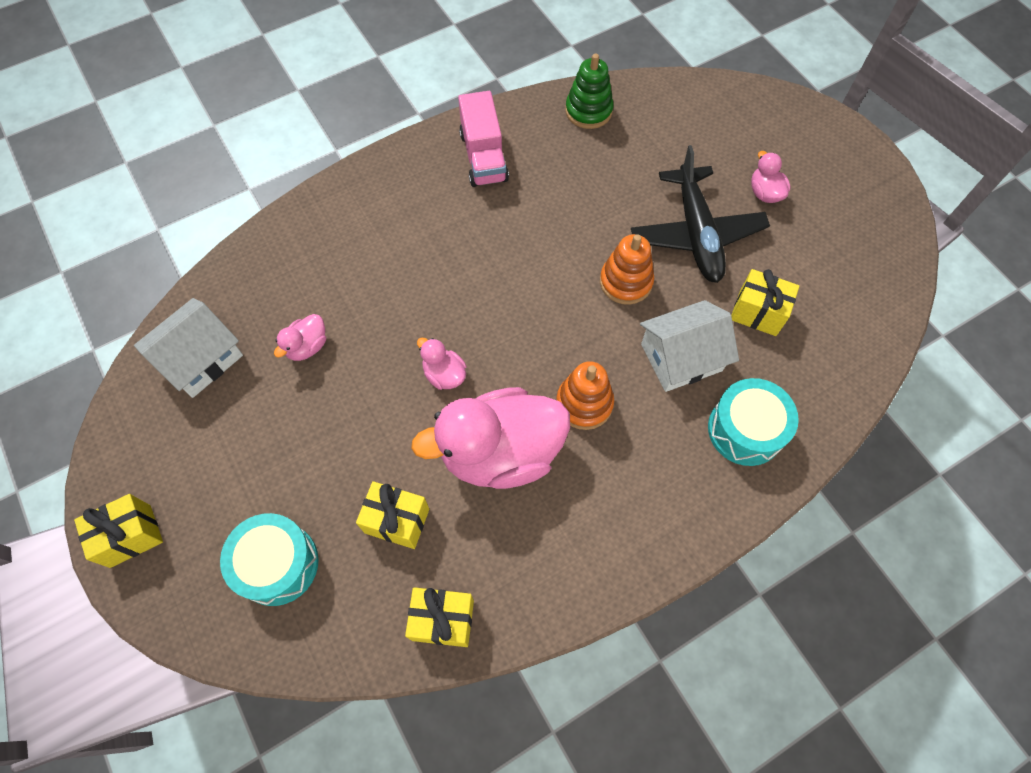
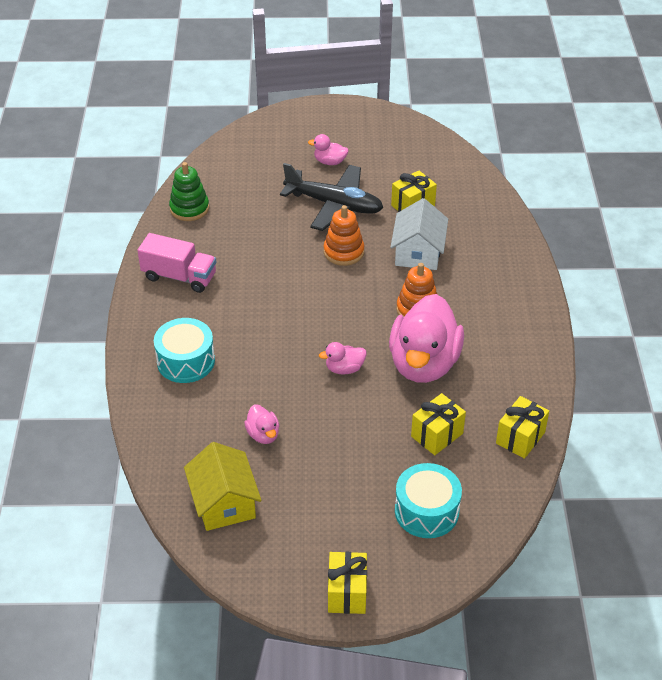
camera: 60 degrees left, 20 degrees down
white house [134,298,243,398] -> yellow house [184,442,262,531]
turquoise drum [708,378,799,466] -> turquoise drum moved to [154,318,215,383]

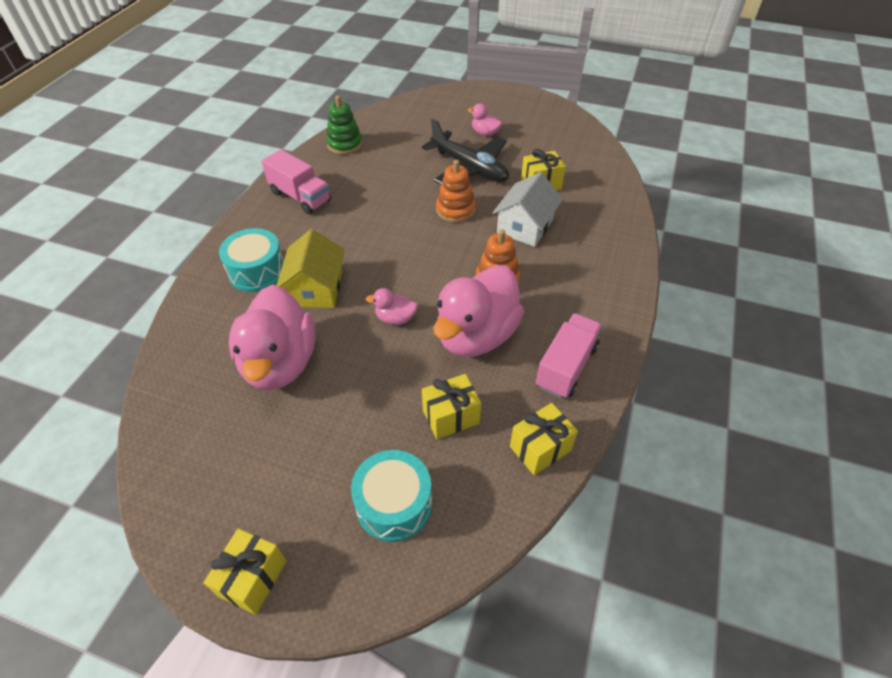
camera: 20 degrees right, 5 degrees up
yellow house [184,442,262,531] -> yellow house moved to [276,229,345,308]
pink duck [244,405,279,444] -> pink duck [229,284,315,390], size x2.33
none -> pink truck [536,313,603,398]

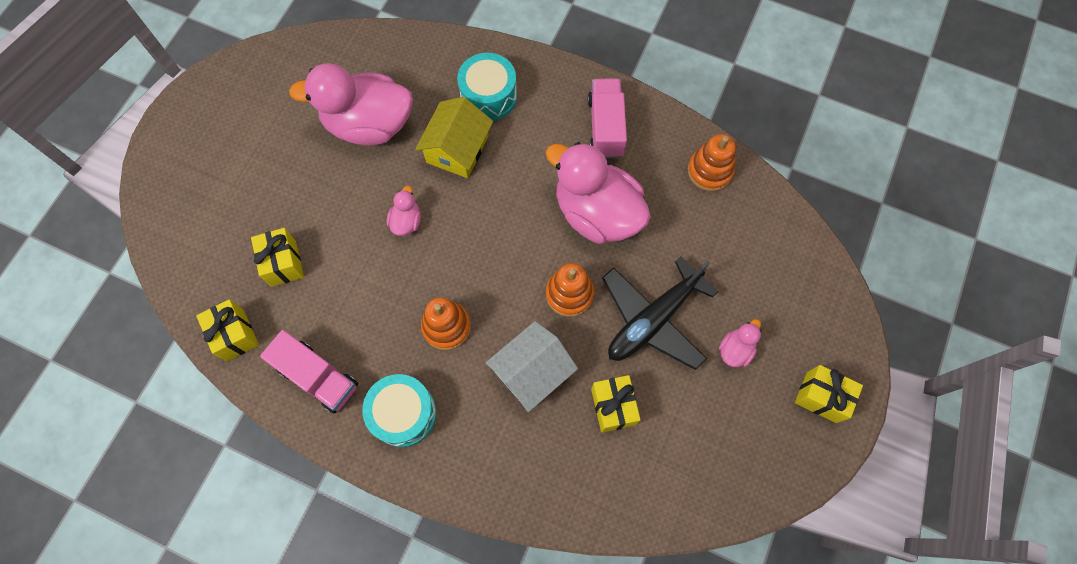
camera: 95 degrees right, 20 degrees up
yellow gift [204,529,286,615] -> yellow gift moved to [795,365,863,423]
pink truck [262,149,331,214] -> pink truck turned 135 degrees clockwise [588,78,627,158]
yellow house [276,229,345,308] -> yellow house turned 75 degrees counterclockwise [415,97,493,178]
green stacking toy [326,96,363,155] -> orange stacking toy [687,134,735,191]
turquoise drum [351,450,432,542] -> turquoise drum moved to [362,374,436,447]
pink duck [433,265,524,357] -> pink duck moved to [546,142,651,244]
white house [493,172,563,247] -> white house turned 75 degrees counterclockwise [486,321,578,412]

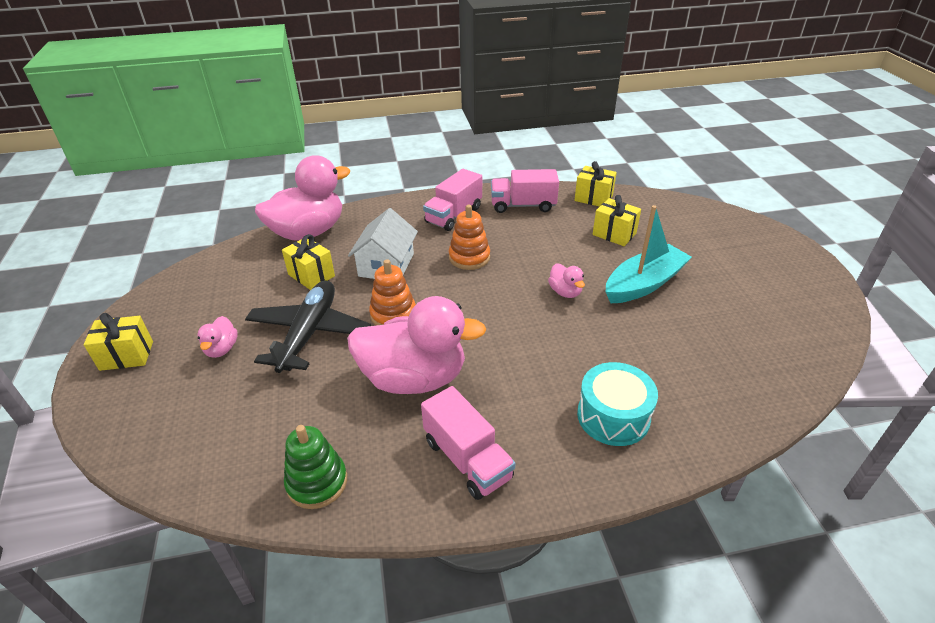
camera: 145 degrees right, 30 degrees down
pink duck [289,63,413,145] -> pink duck moved to [255,155,350,241]
turquoise drum [362,374,436,447] -> pink truck [423,169,482,231]
yellow house [415,97,493,178] -> none
orange stacking toy [687,134,735,191] -> green stacking toy [284,425,347,509]
none -> turquoise boat [606,205,692,303]

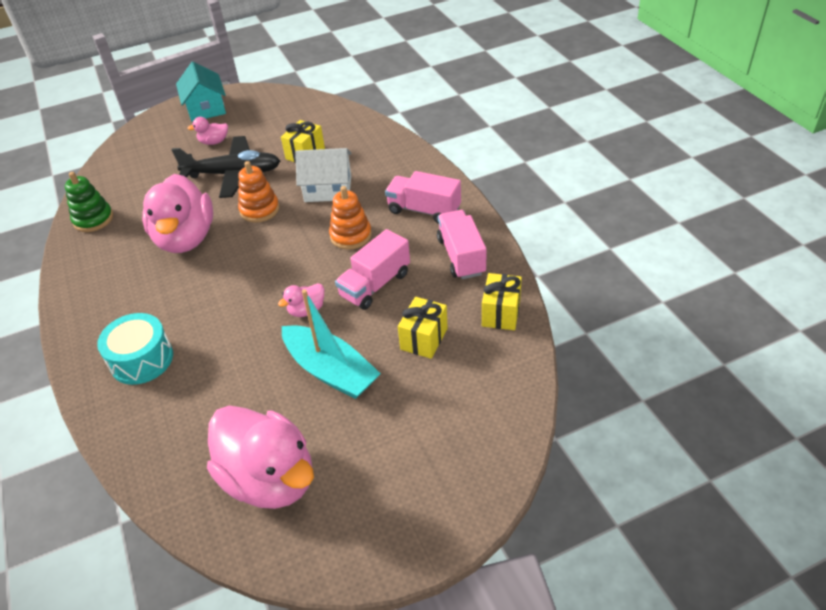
camera: 80 degrees right, 5 degrees up
yellow gift [84,313,153,371] -> turquoise house [176,62,226,122]
pink duck [255,155,350,241] -> pink duck moved to [207,406,314,509]
pink truck [421,386,515,500] -> pink truck moved to [335,229,410,310]

